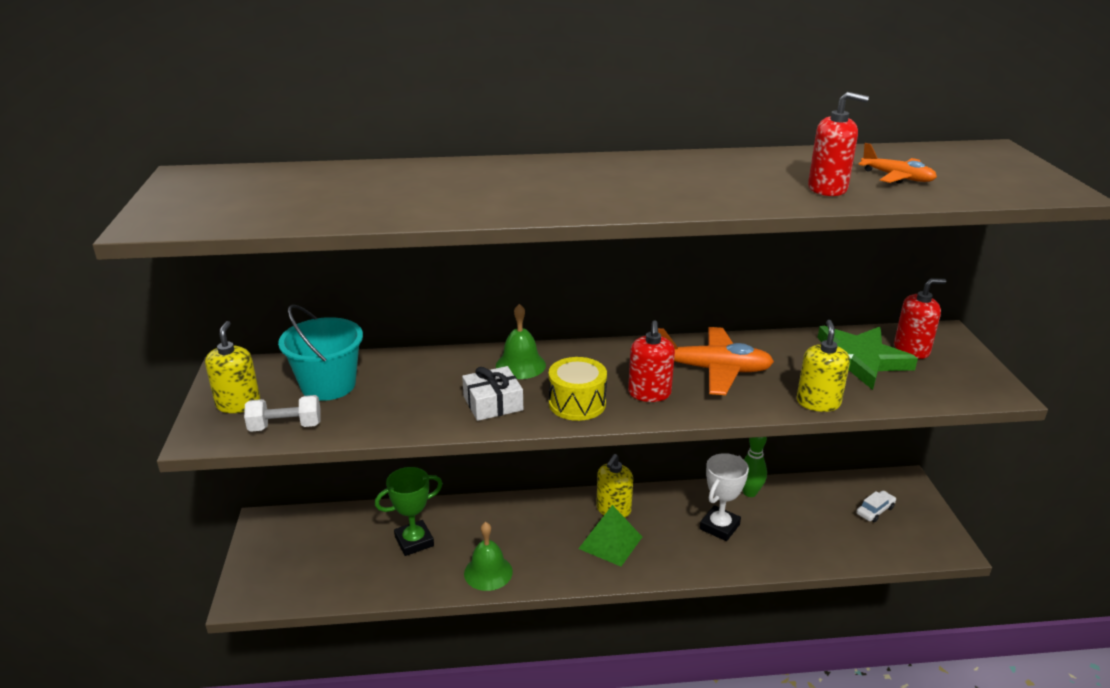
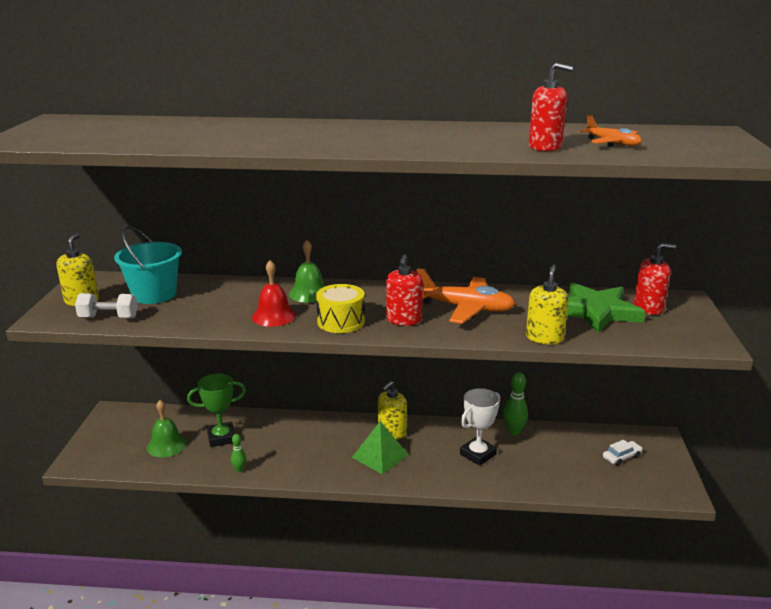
camera: 10 degrees right, 5 degrees down
white gift [462,366,523,421] -> red bell [252,260,296,327]
green bell [464,522,513,591] -> green bell moved to [147,400,187,457]
none -> green bowling pin [231,434,246,472]

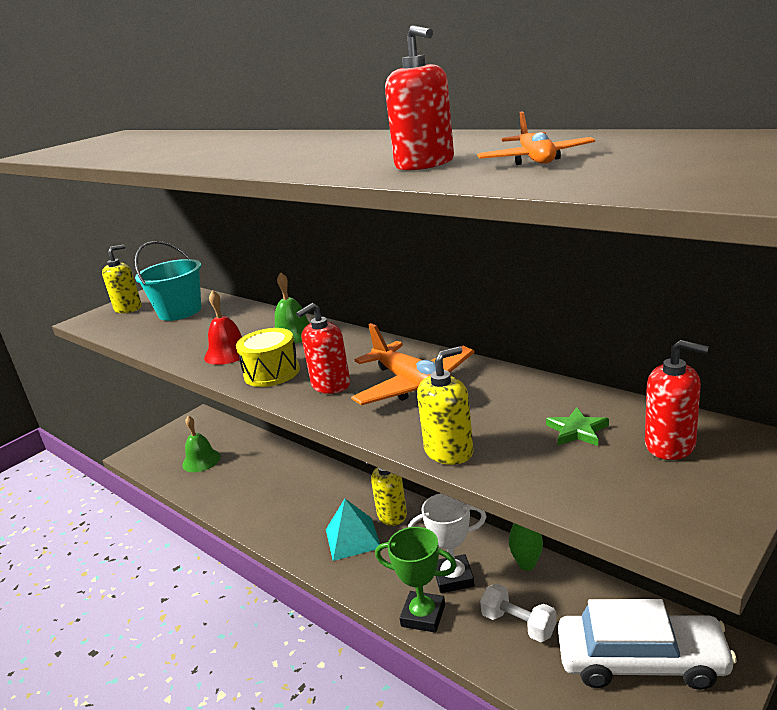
camera: 40 degrees right, 0 degrees up
white dumbbell [75,293,138,318] -> white dumbbell moved to [480,584,557,642]
green trophy [187,374,246,447] -> green trophy moved to [375,527,457,633]
green bowling pin [231,434,246,472] -> none
green pyramid [352,421,409,474] -> turquoise pyramid [326,499,380,561]
green star [567,282,645,333] -> green star [546,407,609,446], size x0.44
white car [603,440,643,466] -> white car [558,599,737,690], size x2.45

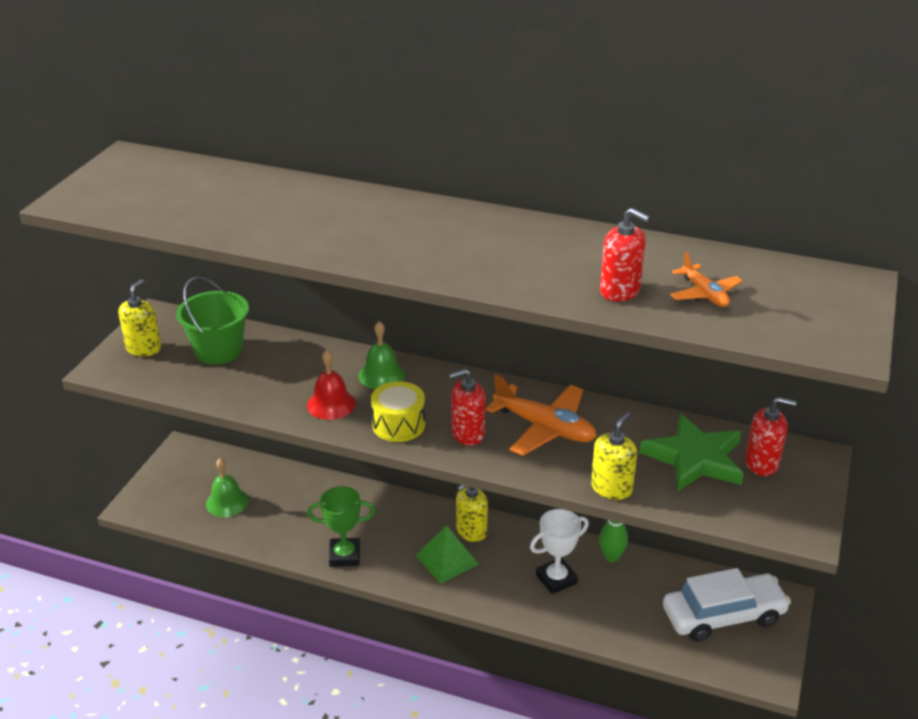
camera: 25 degrees left, 10 degrees up
turquoise bucket [135,241,201,321] -> green bucket [176,277,249,364]
red soap dispenser [296,303,350,394] -> red soap dispenser turned 45 degrees clockwise [449,369,486,445]
turquoise pyramid [326,499,380,561] -> green pyramid [415,525,479,584]
green trophy [375,527,457,633] -> green trophy moved to [307,486,375,567]
white dumbbell [480,584,557,642] -> none
green star [546,407,609,446] -> green star [639,413,744,492], size x2.27

